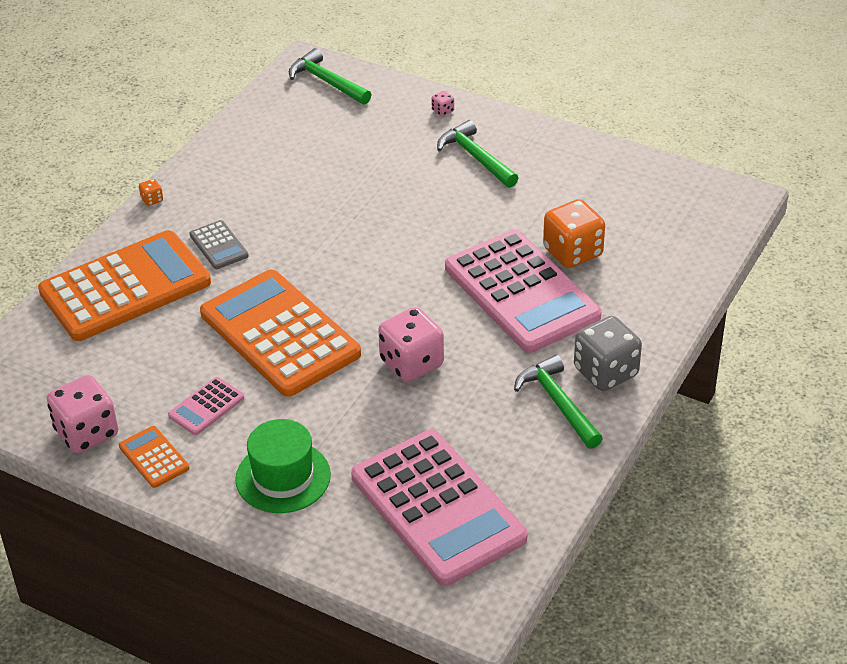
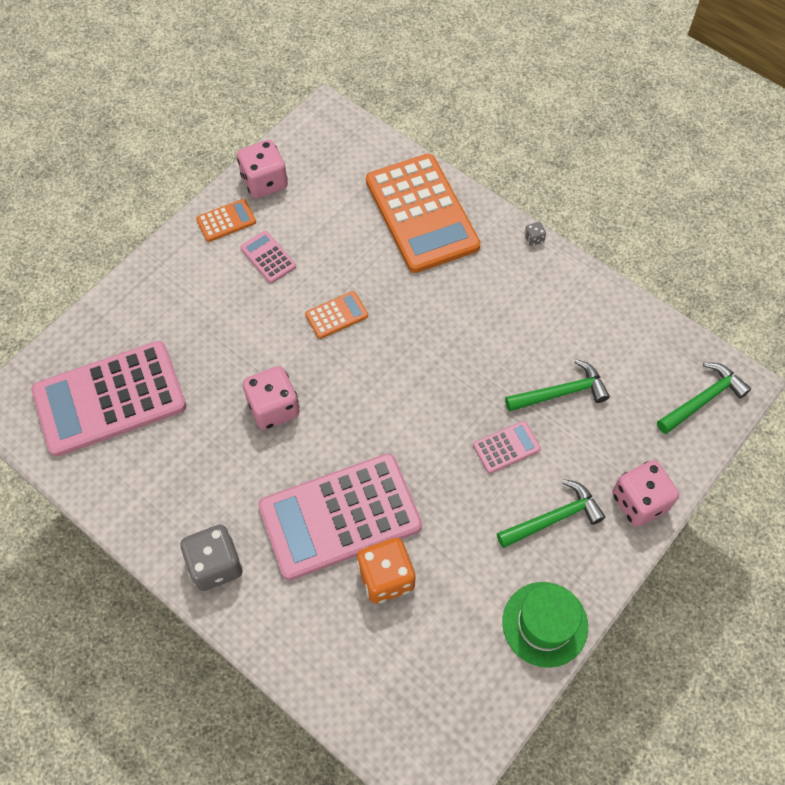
camera: 100 degrees right, 20 degrees up
orange dice [139,179,163,206] -> grey dice [524,222,546,246]
grey calculator [190,220,249,269] -> none
orange calculator [200,269,361,397] -> orange calculator [305,291,368,339], size x0.42
green hat [235,419,331,513] -> green hat moved to [503,582,588,668]
pink dice [432,91,454,116] -> pink dice [612,460,679,527], size x2.41
green hammer [514,355,603,449] -> green hammer moved to [505,359,610,412]
none -> pink calculator [473,421,541,474]

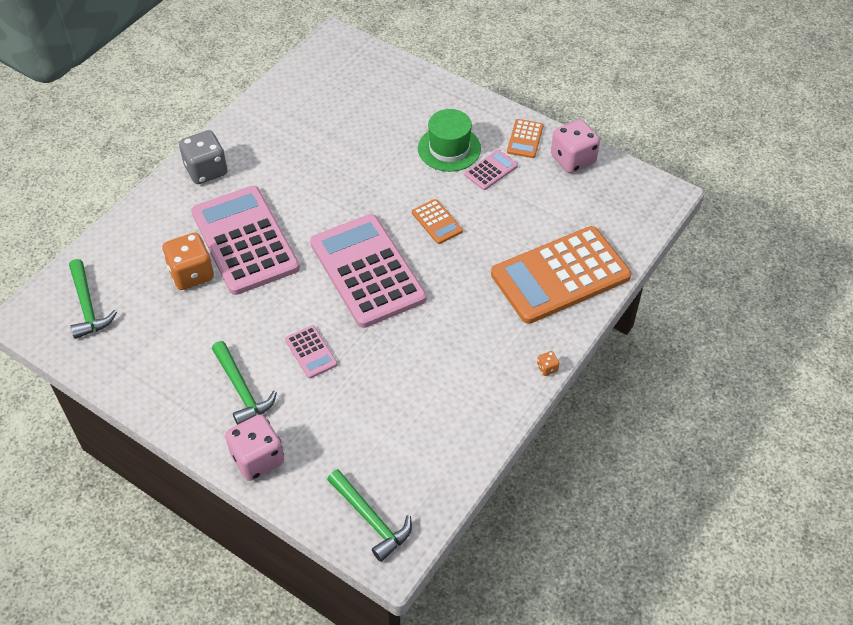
camera: 85 degrees right, 10 degrees down
pink calculator [31,341,186,457] -> pink calculator moved to [310,214,426,328]
orange calculator [196,199,256,242] -> orange calculator turned 45 degrees clockwise [507,119,544,158]
pink dice [243,366,300,430] -> none
green hat [503,582,588,668] -> green hat moved to [418,109,481,172]
green hammer [505,359,610,412] -> green hammer moved to [69,259,117,339]
grey dice [524,222,546,246] -> orange dice [537,351,559,376]

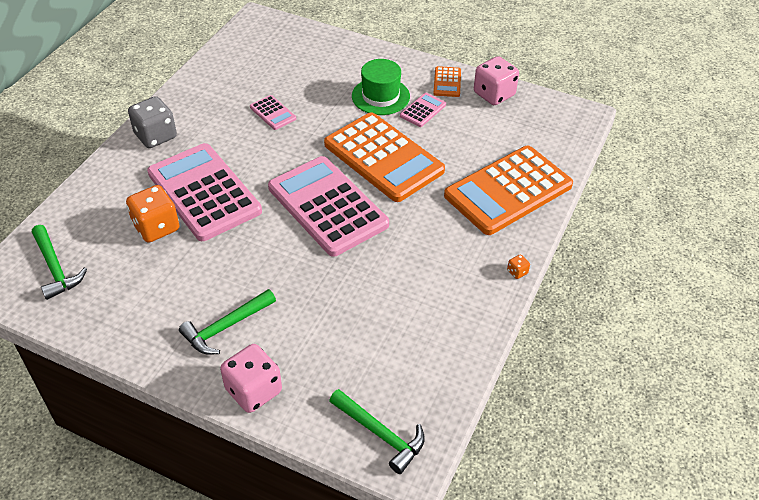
camera: 10 degrees left, 5 degrees down
green hammer [212,341,277,425] -> green hammer turned 90 degrees clockwise [179,289,276,355]
pink calculator [285,325,338,378] -> pink calculator moved to [250,95,296,130]
orange calculator [412,199,463,244] -> orange calculator [324,112,445,202], size x2.36

